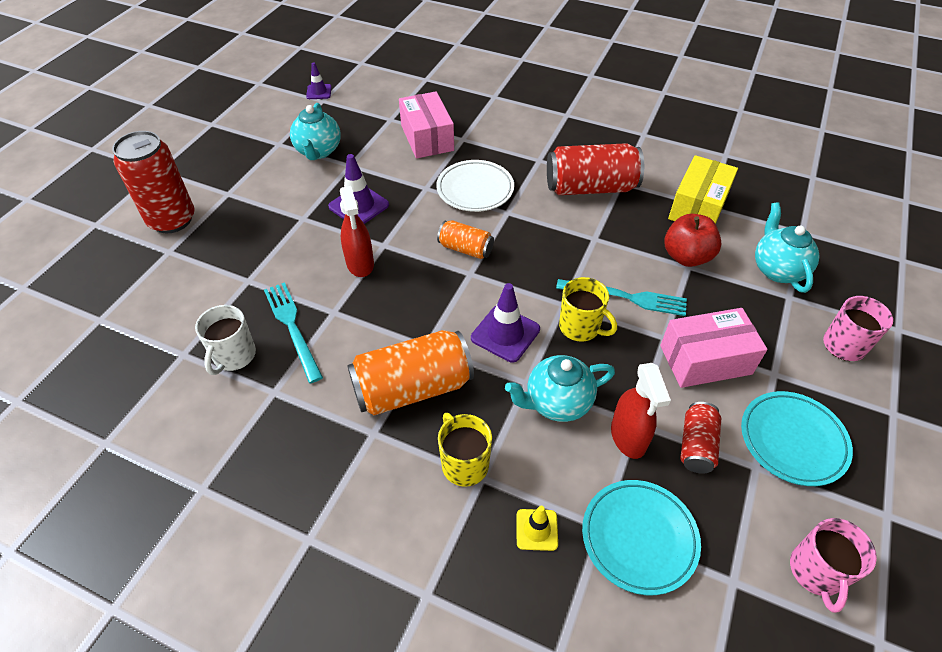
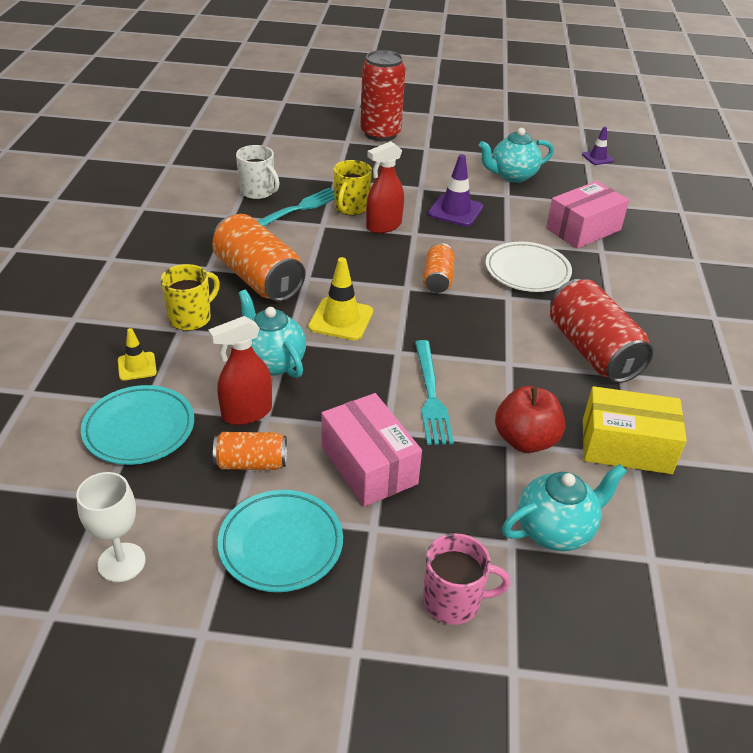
camera: 70 degrees right, 10 degrees down
white mug [195,305,256,375] -> white mug turned 135 degrees counterclockwise [236,145,279,199]
purple traffic cone [471,283,540,362] -> yellow traffic cone [308,257,373,340]
yellow mug [559,277,617,342] -> yellow mug moved to [334,160,372,215]
red can [680,402,721,474] -> orange can [213,432,287,470]
pink mug [790,518,877,613] -> white goblet [76,472,146,582]

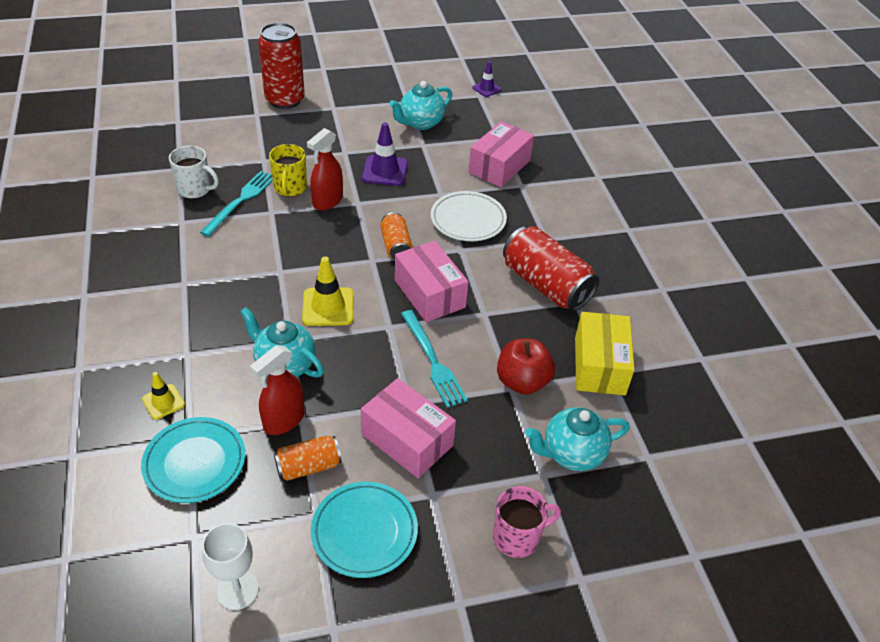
camera: 20 degrees left, 5 degrees up
yellow mug [161,264,220,331] -> none
orange can [212,214,305,302] -> none
turquoise teapot [502,464,627,551] -> turquoise teapot turned 150 degrees counterclockwise [525,407,630,471]
yellow box [583,386,687,474] -> yellow box turned 75 degrees counterclockwise [575,312,634,395]
none -> pink box [395,241,468,322]

